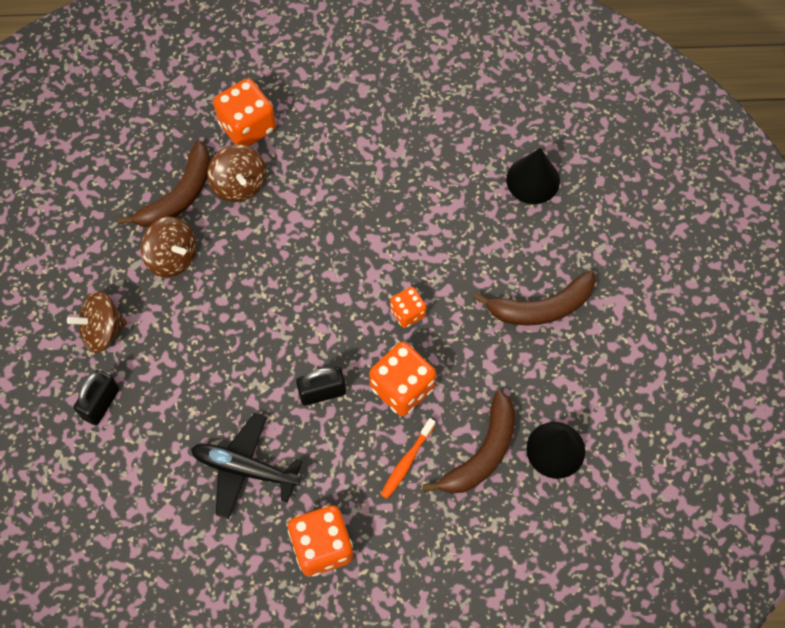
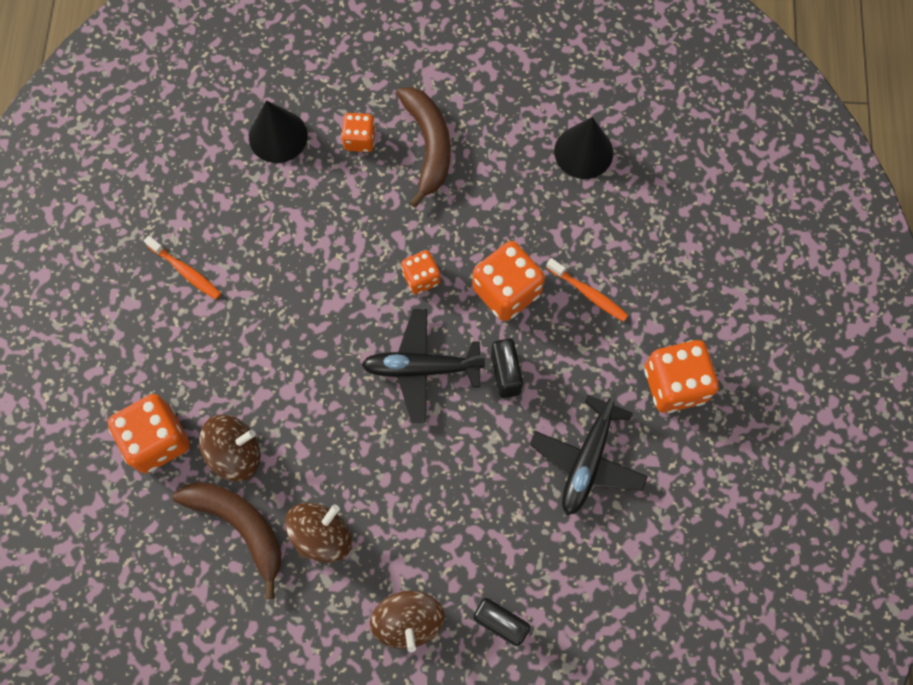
camera: 85 degrees left, 5 degrees up
brown banana [423,390,515,494] -> none
none -> orange toothbrush [144,236,221,300]
none -> orange dice [341,113,376,152]
none -> black plane [361,309,485,423]

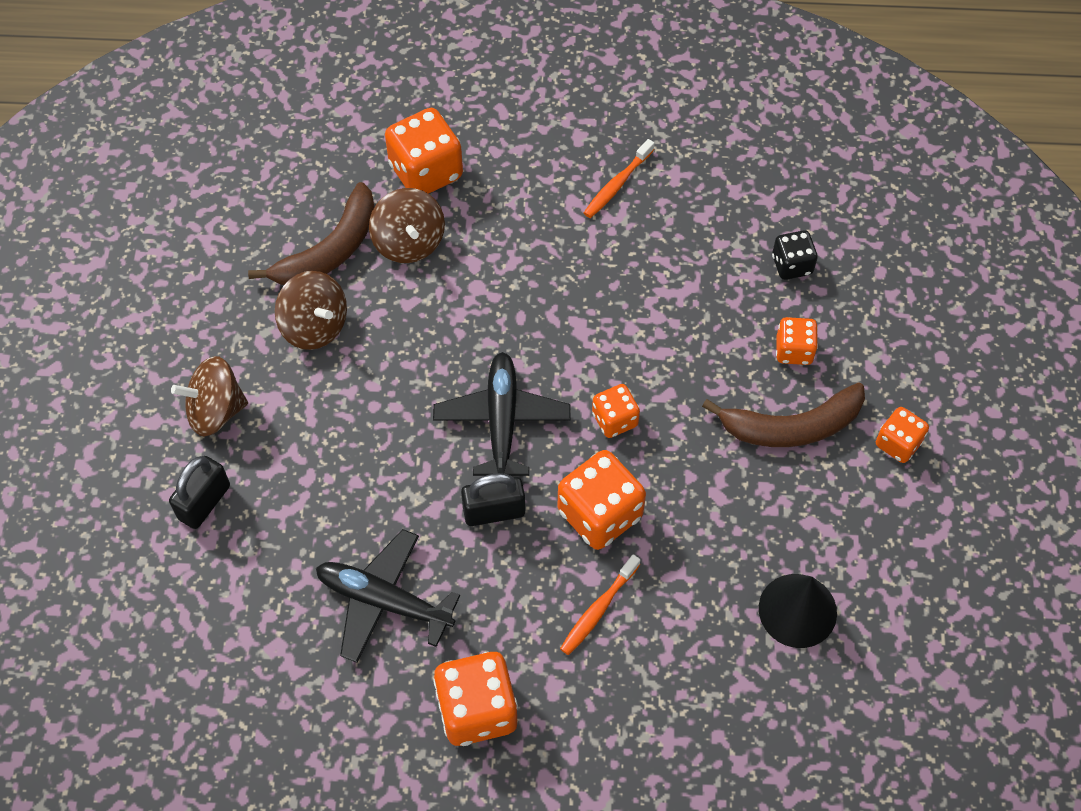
camera: 90 degrees right, 10 degrees down
black cone [249,100,308,163] -> black dice [772,230,818,280]
none -> orange dice [876,407,929,463]

